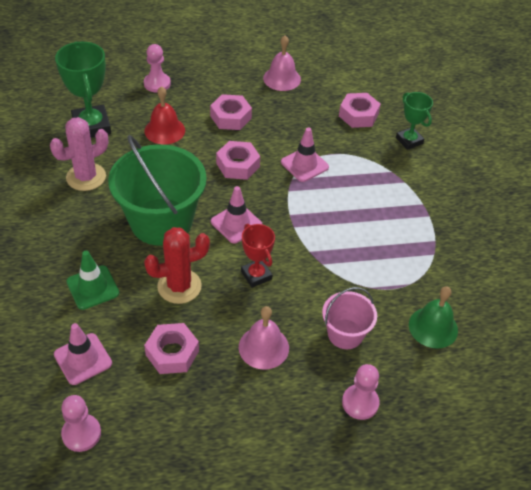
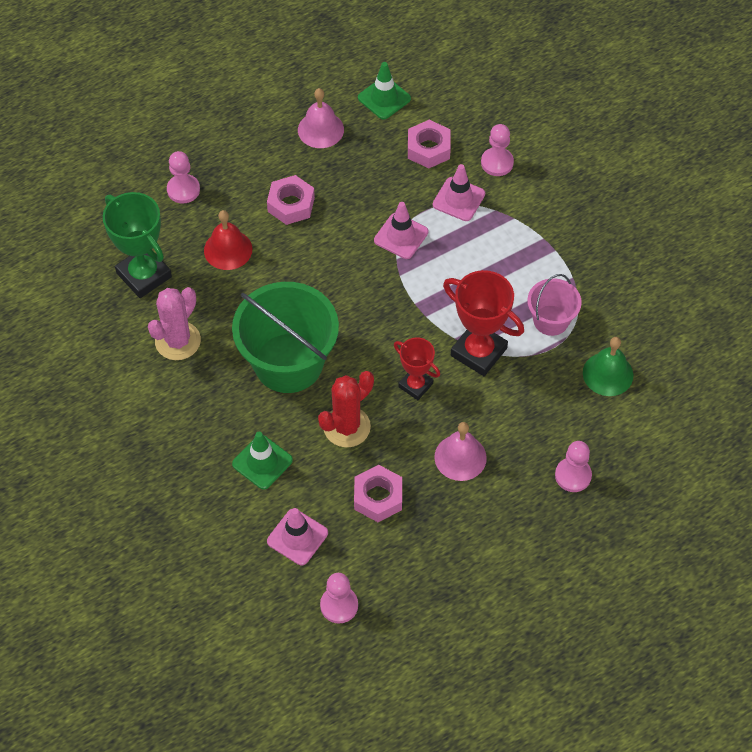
camera: 20 degrees left, 10 degrees up
pink traffic cone [211,186,263,244] -> pink traffic cone moved to [433,164,485,221]
pink nut [216,141,260,180] -> none
pink bucket [322,287,377,349] -> pink bucket moved to [527,274,582,336]
green trophy [396,92,433,150] -> pink pawn [481,124,514,176]
none -> green traffic cone [358,62,411,120]
none -> red trophy [443,270,524,376]

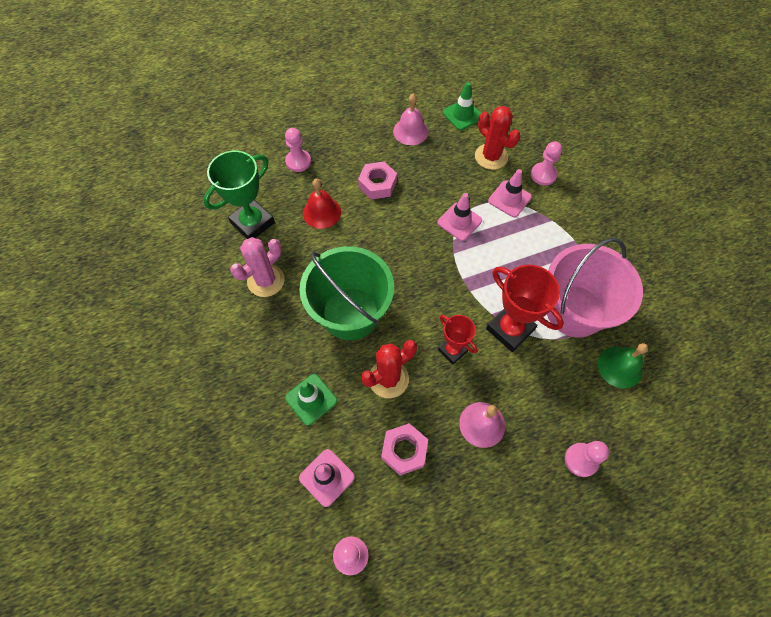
camera: 10 degrees right, 5 degrees up
green trophy [103,192,172,298] -> green trophy turned 75 degrees clockwise [203,150,275,239]
pink nut [408,120,451,168] -> red cactus [475,106,521,170]
pink bucket [527,274,582,336] -> pink bucket [547,238,643,337], size x1.91

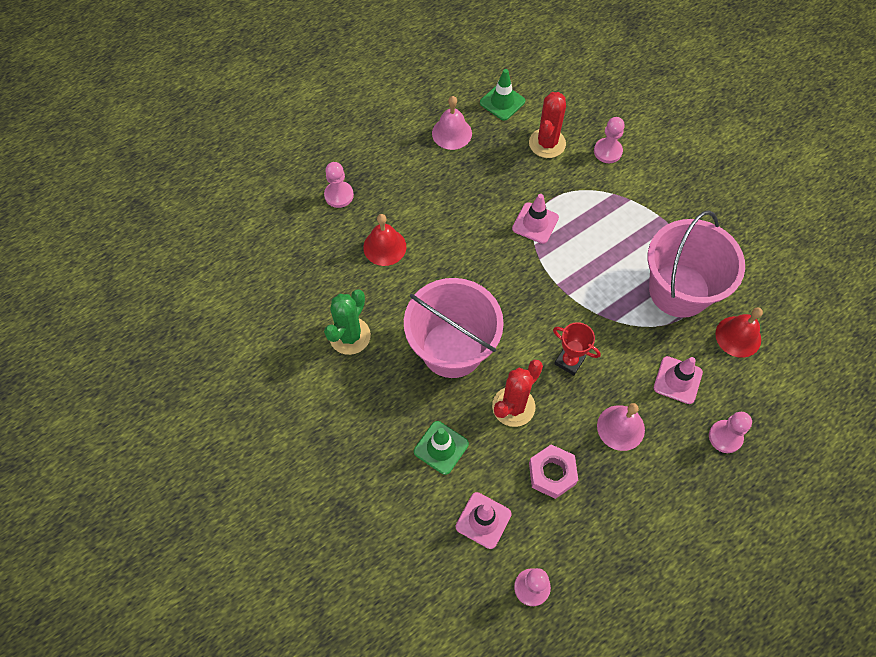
camera: 15 degrees left, 0 degrees up
green trophy [203,150,275,239] -> none
pink cactus [230,237,285,297] -> green cactus [324,289,371,355]
green bucket [299,246,394,340] -> pink bucket [404,278,504,378]
pink nut [358,161,397,200] -> none
red cactus [475,106,521,170] -> red cactus turned 75 degrees clockwise [529,92,566,158]
red trophy [486,265,564,352] -> none
pink traffic cone [488,169,532,217] -> pink traffic cone moved to [654,356,703,404]
green bell [598,343,648,389] -> red bell [715,307,763,358]

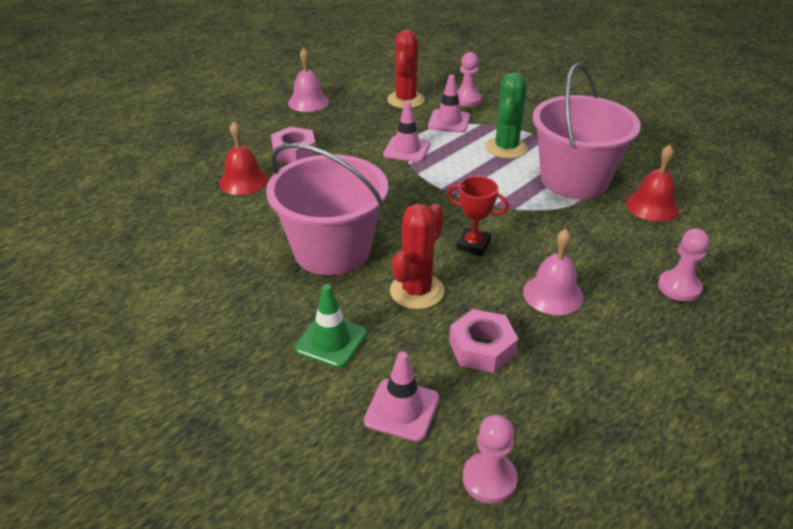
camera: 10 degrees left, 25 degrees down
pink pawn [324,162,354,208] -> none
green cactus [324,289,371,355] -> green cactus moved to [486,72,528,159]
green traffic cone [480,69,525,121] -> none
pink traffic cone [654,356,703,404] -> pink traffic cone moved to [428,75,470,133]
none -> pink nut [271,127,317,163]

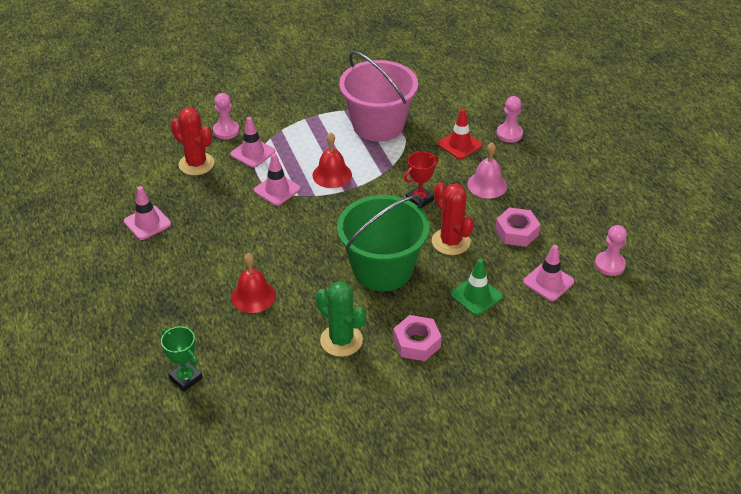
camera: 65 degrees left, 5 degrees up
pink bucket [266,143,388,276] -> green bucket [337,195,430,291]
pink nut [271,127,317,163] -> pink nut moved to [393,315,442,361]
pink bell [288,48,329,112] -> pink traffic cone [124,186,171,240]
green cactus [486,72,528,159] -> green cactus moved to [316,281,366,357]
red bell [626,145,679,222] -> red bell moved to [312,132,352,188]
none -> green trophy [161,327,203,392]
none -> red traffic cone [438,109,482,159]

